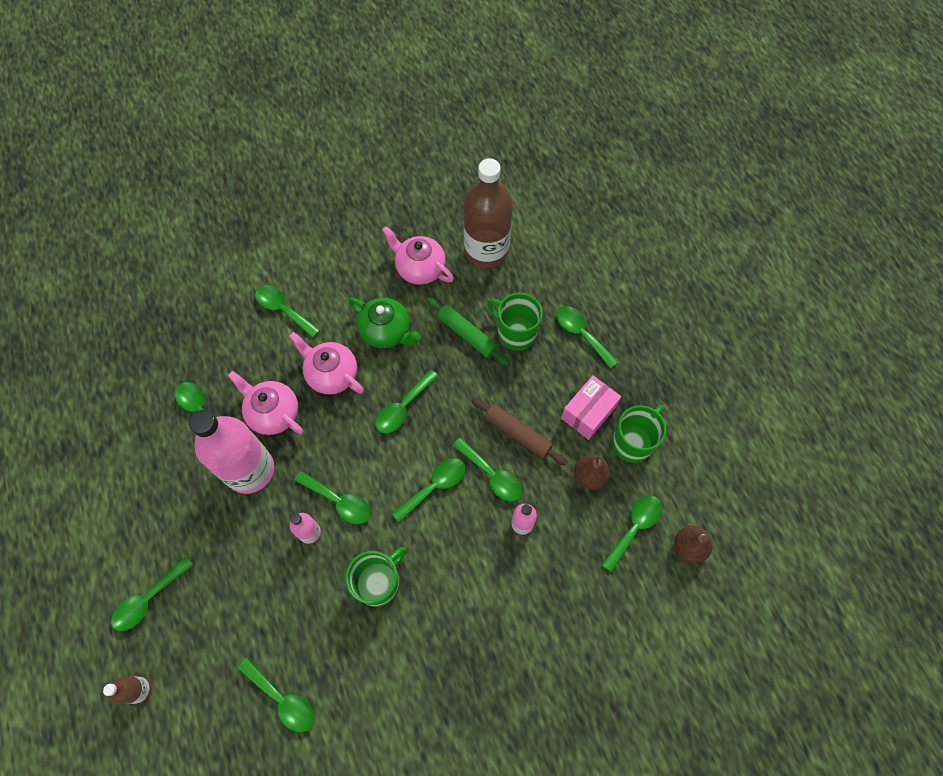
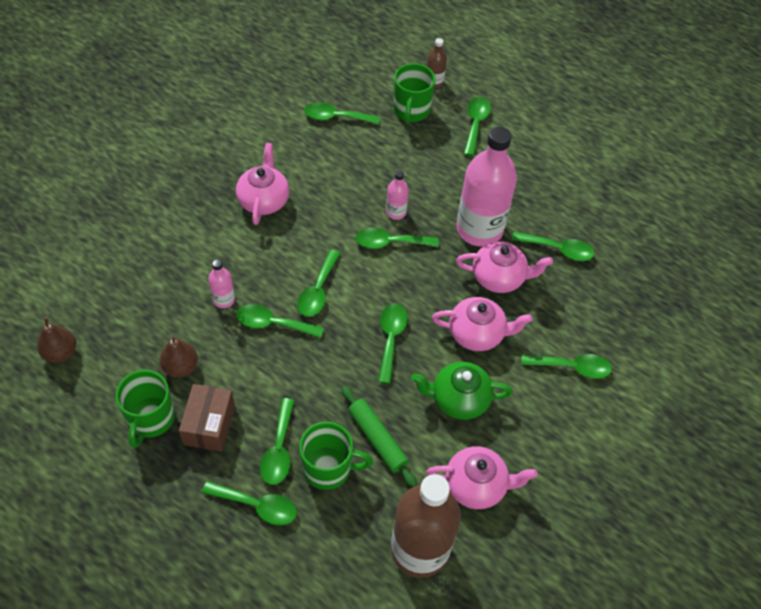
camera: 145 degrees right, 10 degrees down
green mug [346,547,407,607] -> green mug moved to [394,63,436,124]
green rolling pin [426,298,509,366] -> green rolling pin turned 45 degrees clockwise [341,386,417,487]
brown rolling pin [471,398,567,466] -> none
pink box [561,375,621,440] -> brown box [179,384,235,452]
green spoon [601,495,662,573] -> green spoon moved to [260,398,295,485]
none -> pink teapot [236,143,289,225]

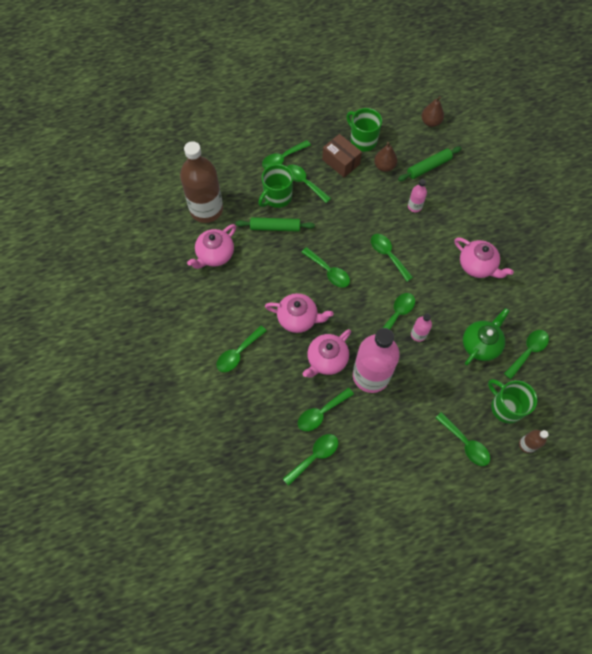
camera: 130 degrees right, 10 degrees up
green spoon [236,304,324,338] -> green spoon moved to [283,434,338,486]
green teapot [411,362,513,420] -> green teapot moved to [463,308,510,366]
pink teapot [432,297,533,351] -> pink teapot turned 120 degrees counterclockwise [265,293,333,333]
none -> green rolling pin [398,146,462,181]

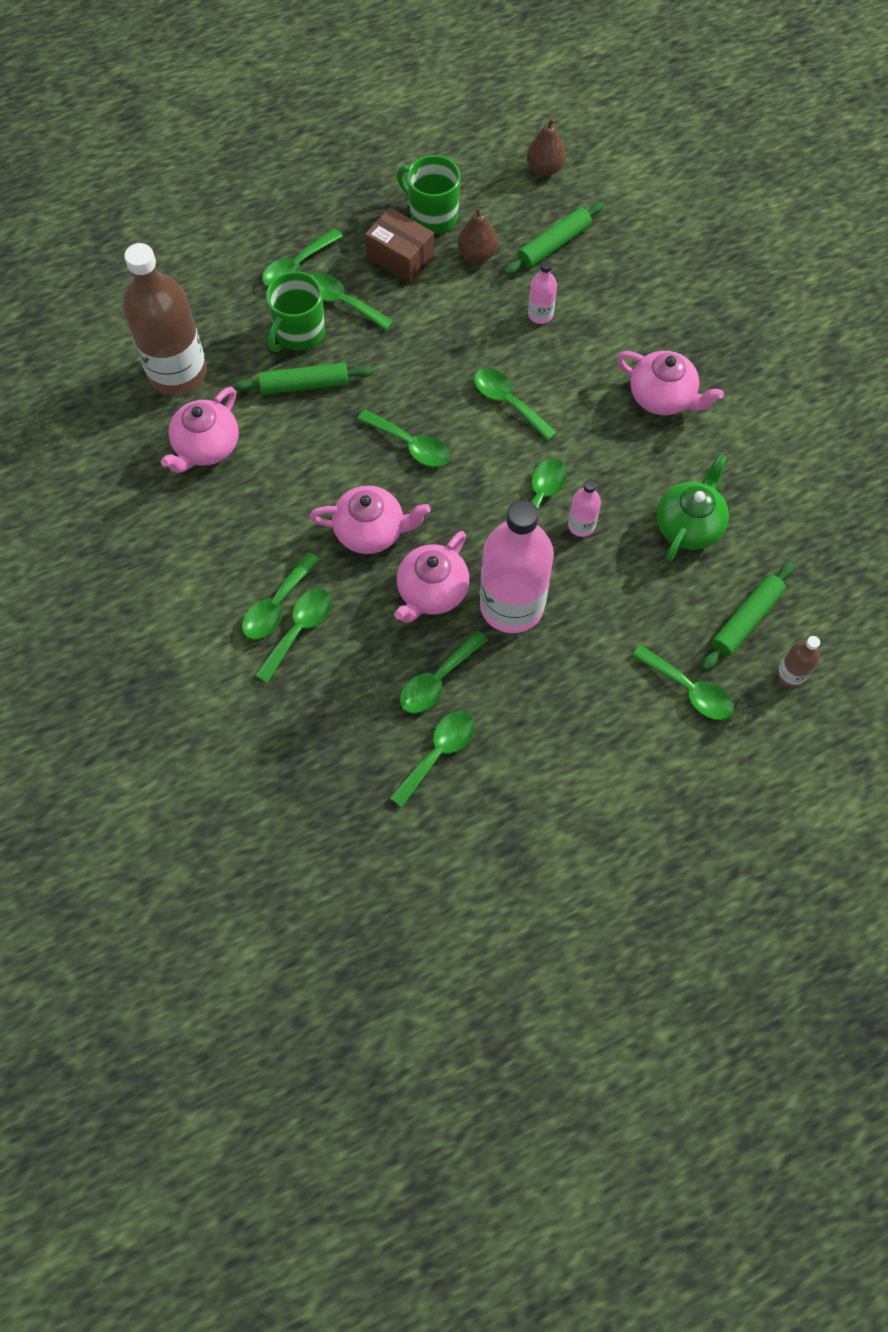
camera: 10 degrees left, 0 degrees up
green mug [488,379,537,423] -> green rolling pin [702,562,795,670]
green spoon [504,330,549,379] -> green spoon moved to [255,588,332,683]

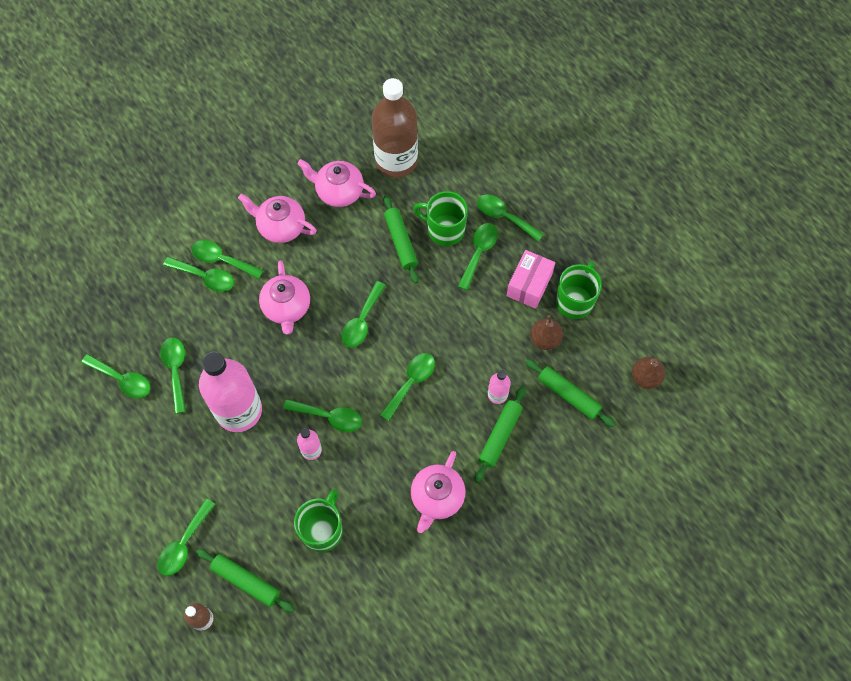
camera: 80 degrees right, 0 degrees up
brown box [365,207,434,283] -> pink box [507,250,555,309]
pink teapot [394,531,469,623] -> pink teapot moved to [238,194,317,243]
green spoon [399,631,488,714] -> green spoon turned 45 degrees clockwise [160,337,186,414]
green teapot [657,454,729,561] -> green mug [294,489,343,552]
none -> green rolling pin [475,386,526,483]

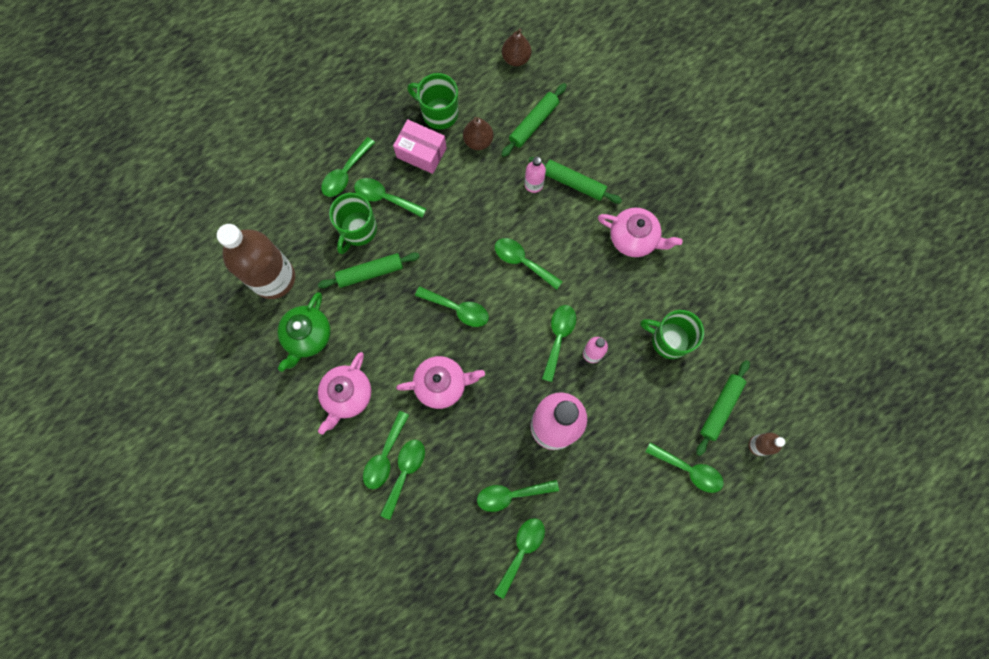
camera: 90 degrees left, 10 degrees up
pink teapot [297,159,376,207] -> green teapot [277,292,331,372]

